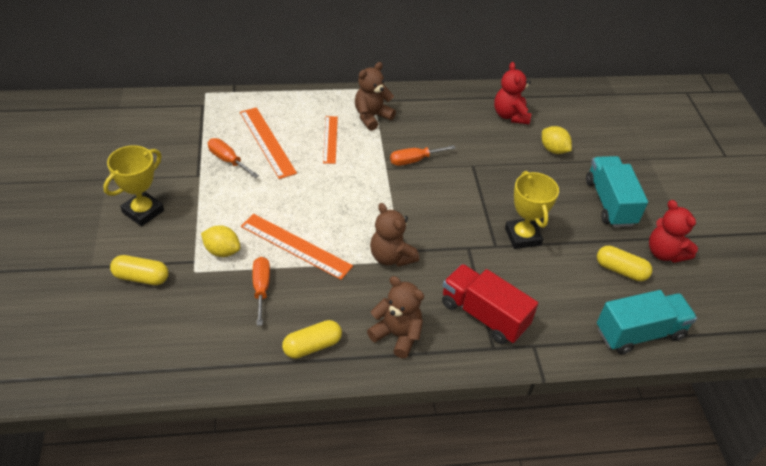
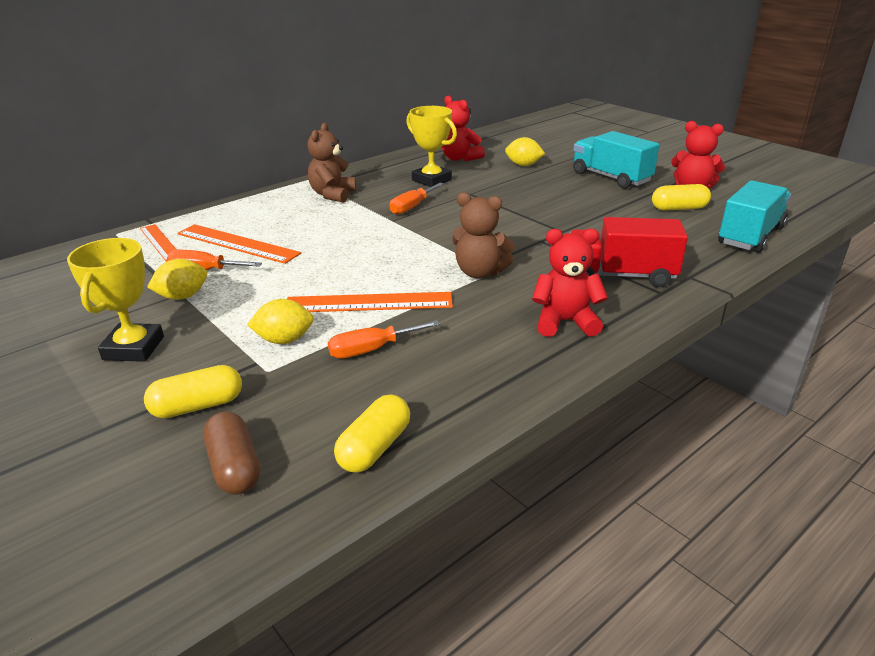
camera: 30 degrees left, 15 degrees down
orange screwdriver [252,257,270,326] -> orange screwdriver turned 75 degrees counterclockwise [328,320,440,359]
yellow capsule [282,320,342,359] -> yellow capsule moved to [334,394,410,473]
orange ruler [323,116,338,164] -> orange ruler moved to [140,224,177,262]
brown teddy bear [367,276,424,358] -> red teddy bear [532,229,608,337]
yellow trophy [505,171,559,249] -> yellow trophy moved to [406,106,457,187]
none -> yellow lemon [147,259,207,300]
none -> brown capsule [203,411,260,495]

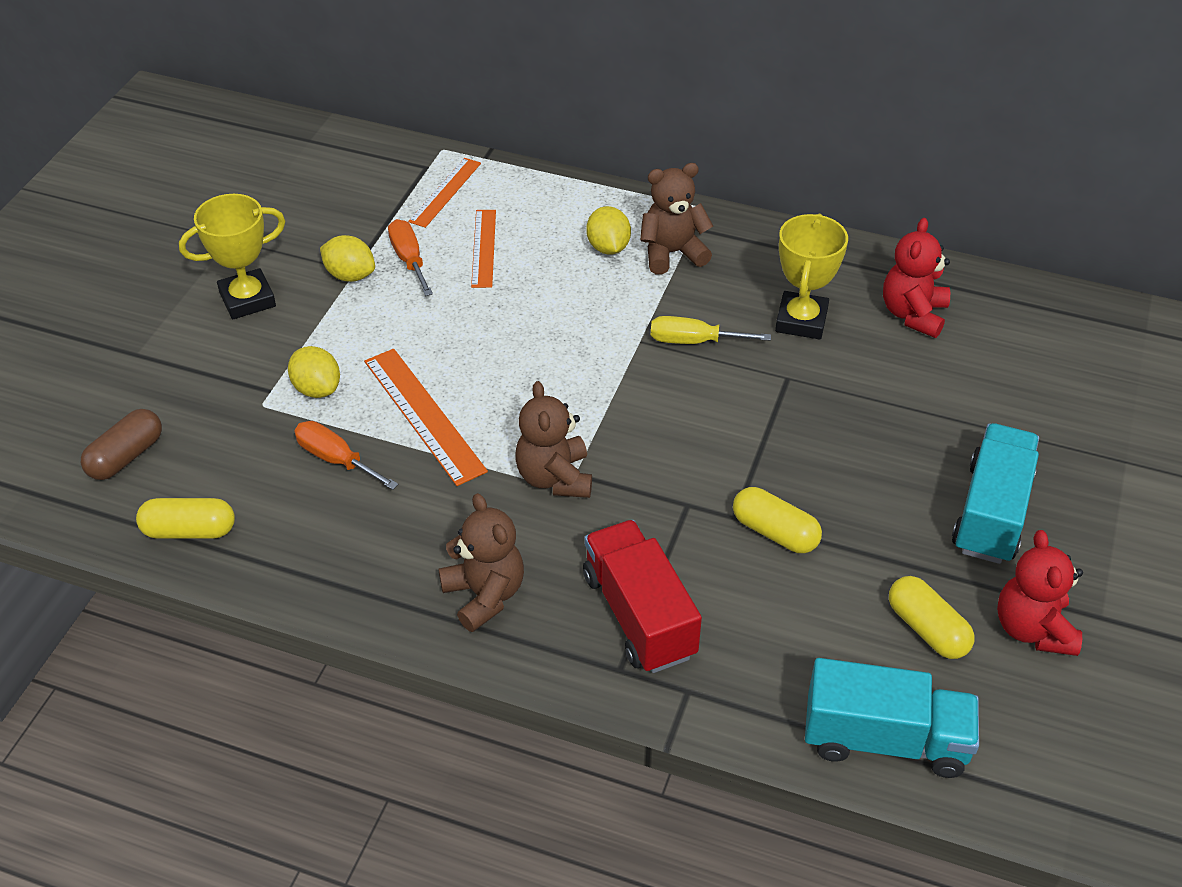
camera: 60 degrees right, 15 degrees up
yellow capsule [144,365,242,418] -> yellow capsule moved to [733,487,822,553]
orange ruler [177,224,301,264] -> orange ruler [471,210,496,288], size x0.66
orange screwdriver [390,183,444,215] -> yellow screwdriver [651,316,771,344]
yellow lemon [505,137,545,166] -> yellow lemon moved to [586,206,631,255]
red teddy bear [532,229,608,337] -> brown teddy bear [439,493,524,632]

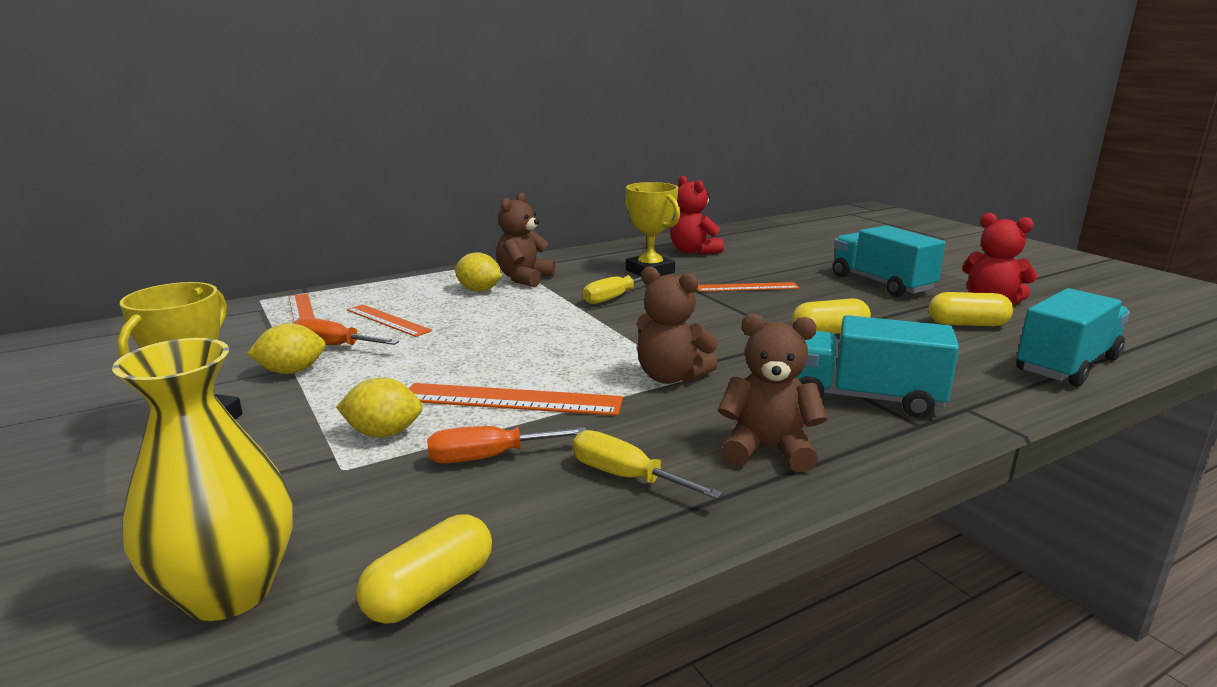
camera: 50 degrees left, 25 degrees down
brown capsule [81,409,162,480] -> yellow vase [112,338,293,621]
red truck [583,520,702,673] -> turquoise truck [797,315,959,418]
none -> yellow screwdriver [572,430,723,499]
none -> orange ruler [697,282,799,292]

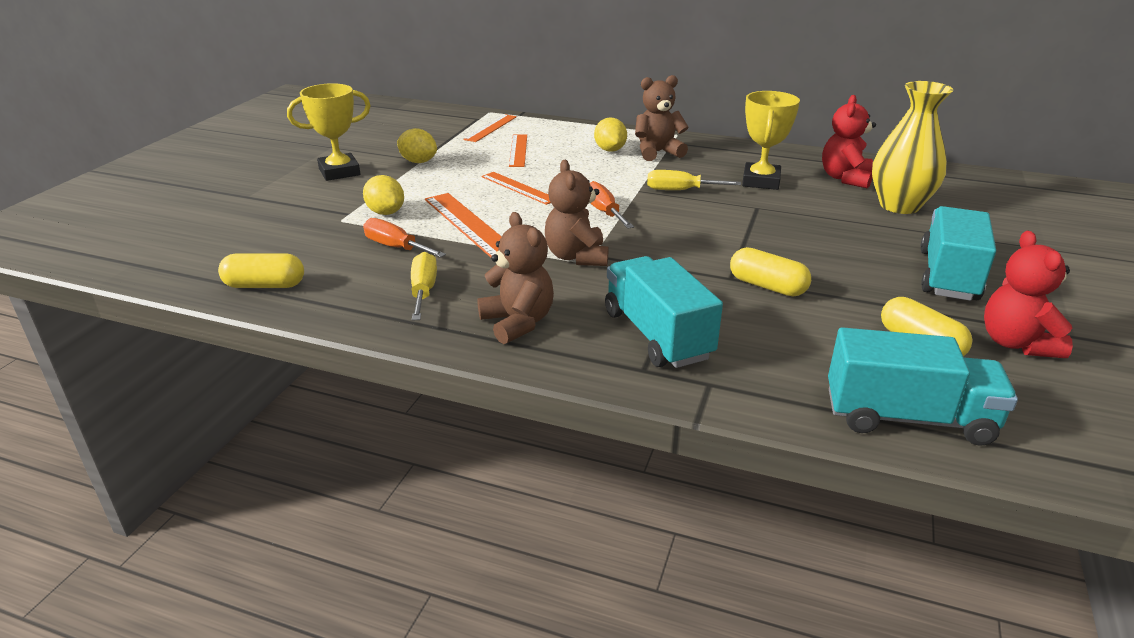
camera: 50 degrees right, 10 degrees up
yellow vase [112,338,293,621] -> yellow vase moved to [872,81,953,214]
orange screwdriver [294,317,399,345] -> orange screwdriver moved to [590,181,634,229]
orange ruler [697,282,799,292] -> orange ruler moved to [481,172,551,205]

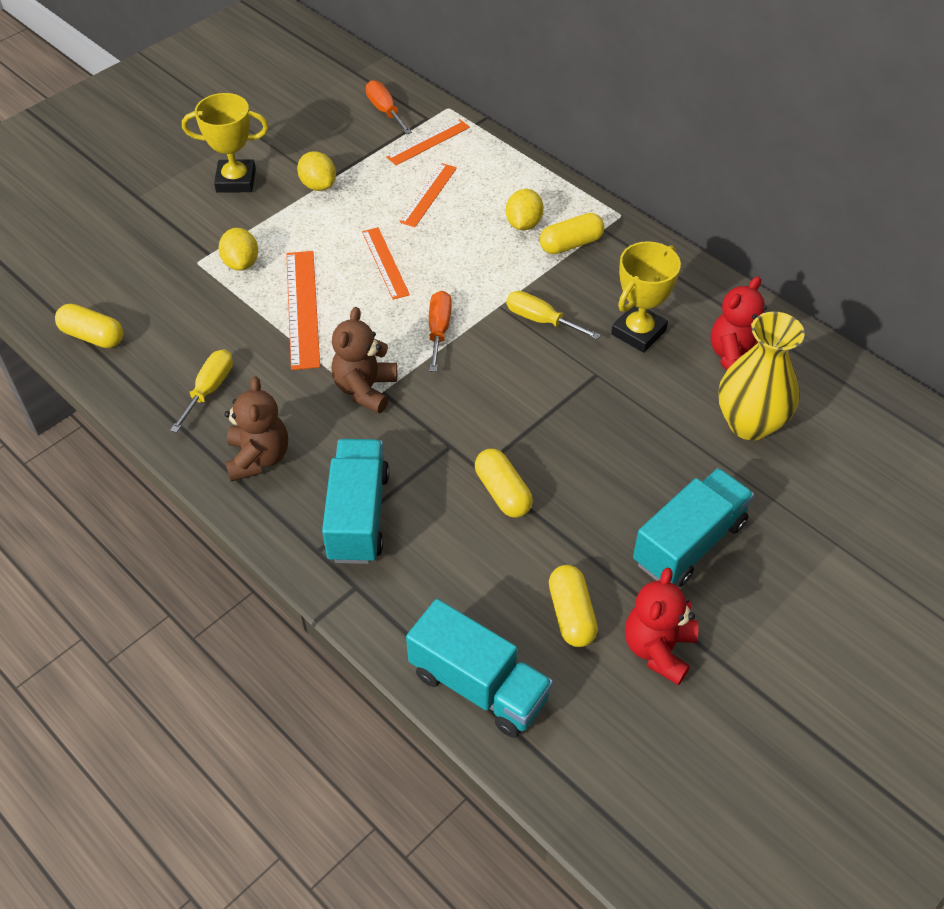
camera: 25 degrees right, 20 degrees up
orange screwdriver [363,218,446,258] -> orange screwdriver moved to [366,80,412,134]
brown teddy bear [635,75,689,161] -> yellow capsule [540,213,604,254]

